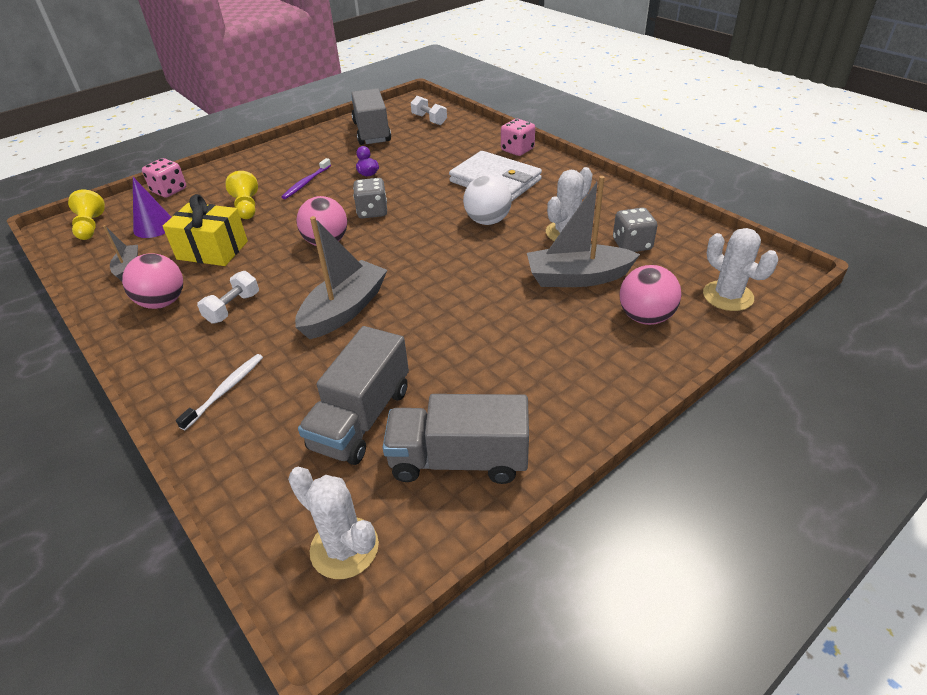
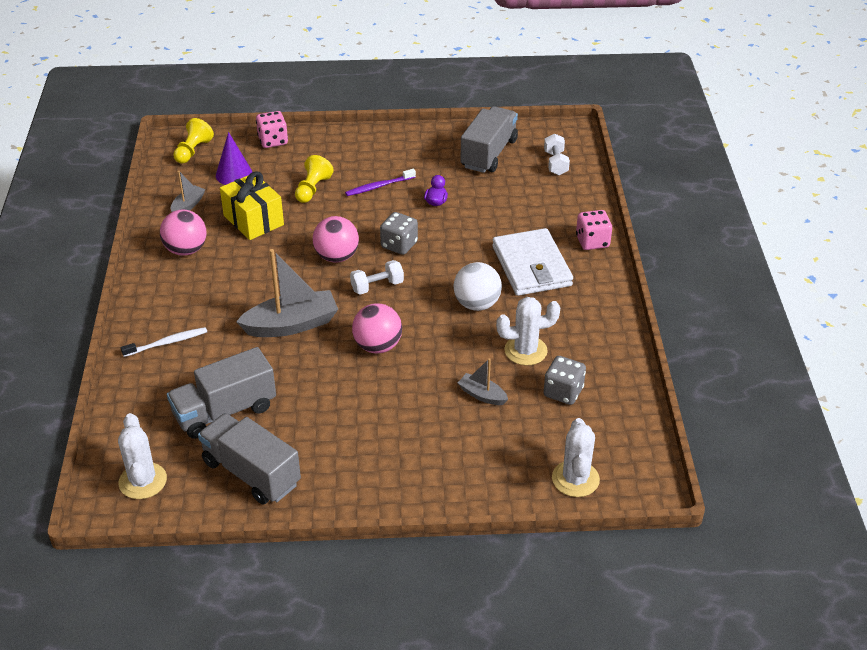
camera: 35 degrees right, 0 degrees up
white dumbbell [197,271,259,324] -> white dumbbell moved to [350,260,404,294]
grey boat [527,176,640,287] -> grey boat [458,358,508,405], size x0.51
pink ball [620,265,682,325] -> pink ball moved to [352,303,402,353]

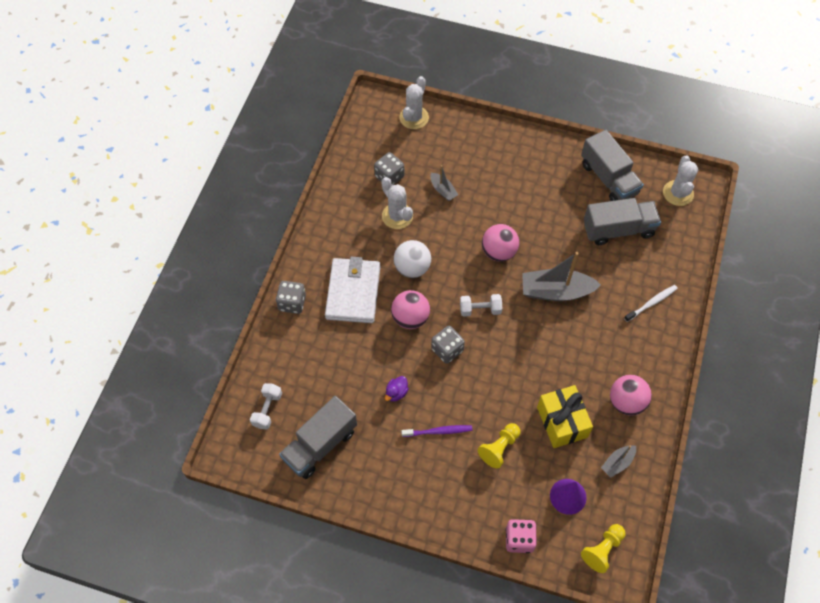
camera: 160 degrees left, 20 degrees up
white toothbrush [121,327,207,357] -> white toothbrush turned 150 degrees clockwise [624,285,678,322]
pink ball [313,216,359,263] -> pink ball moved to [391,290,430,329]
white cactus [496,297,560,365] -> white cactus turned 45 degrees clockwise [381,177,413,229]
pink dice [576,210,612,250] -> grey dice [276,281,306,314]

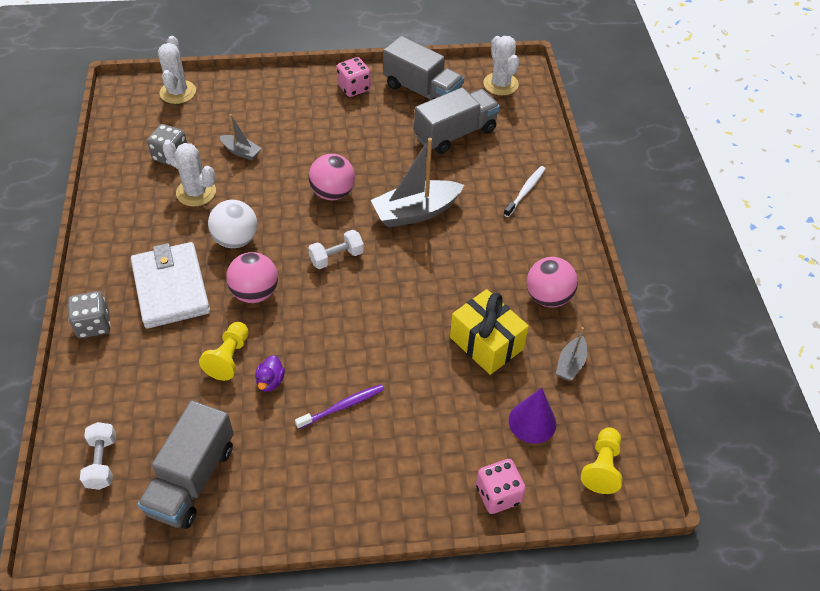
camera: 25 degrees left, 10 degrees down
grey dice [431,326,465,364] -> none
yellow pawn [478,423,520,469] -> yellow pawn moved to [199,322,249,381]
none -> pink dice [337,57,371,97]

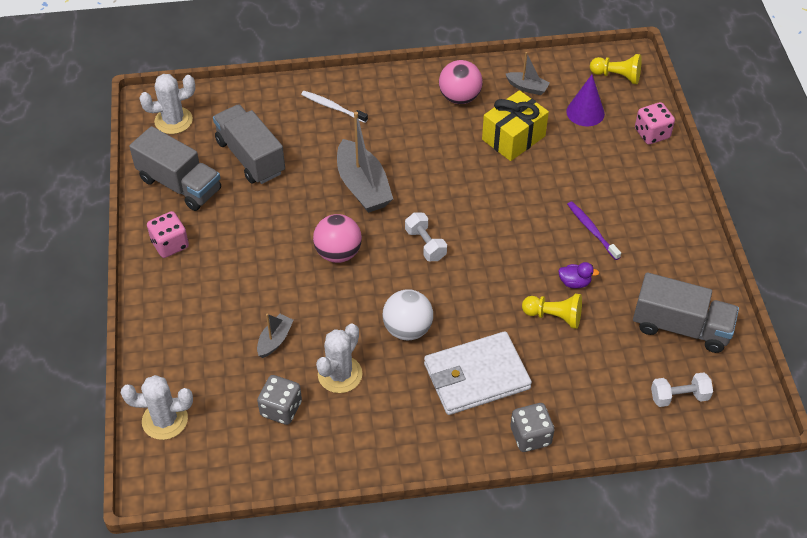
camera: 90 degrees left, 0 degrees up
pink ball [226,252,278,303] -> none
grey truck [383,36,464,100] -> grey truck turned 90 degrees clockwise [129,126,221,211]

